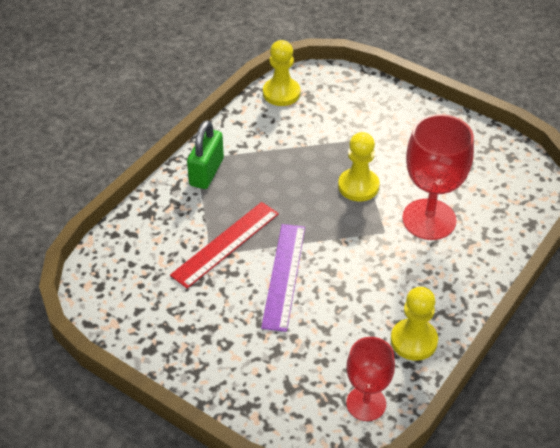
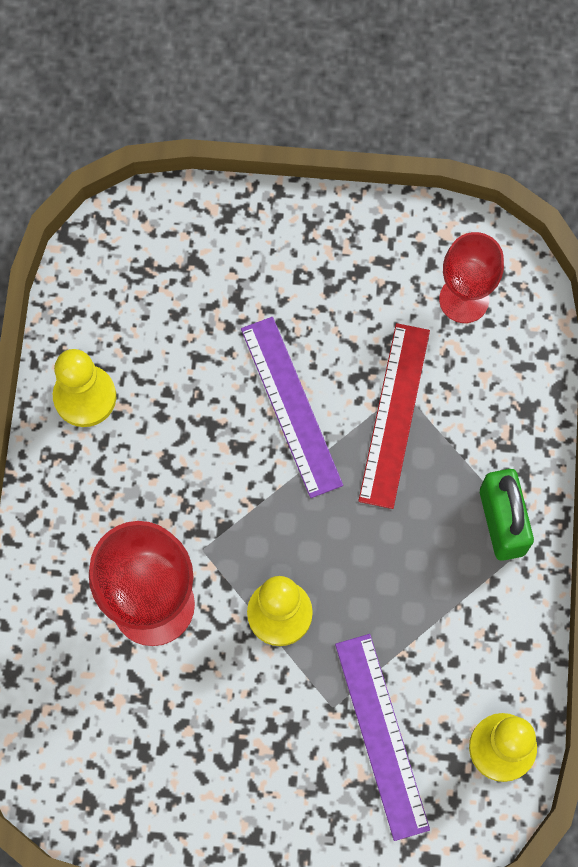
camera: 150 degrees right, 25 degrees up
red goblet [346,337,395,421] -> red goblet moved to [439,232,504,323]
none -> purple ruler [335,634,430,841]

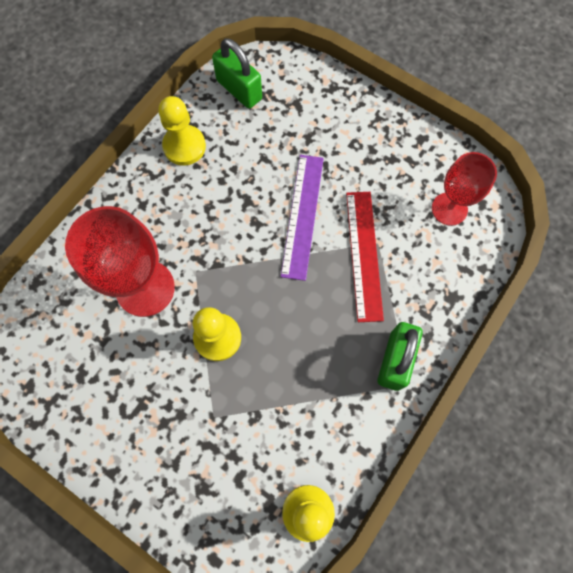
camera: 30 degrees right, 0 degrees up
purple ruler [335,634,430,841] -> none
red ruler [358,323,430,509] -> red ruler turned 45 degrees counterclockwise [346,192,384,322]
none -> green padlock [212,38,262,109]

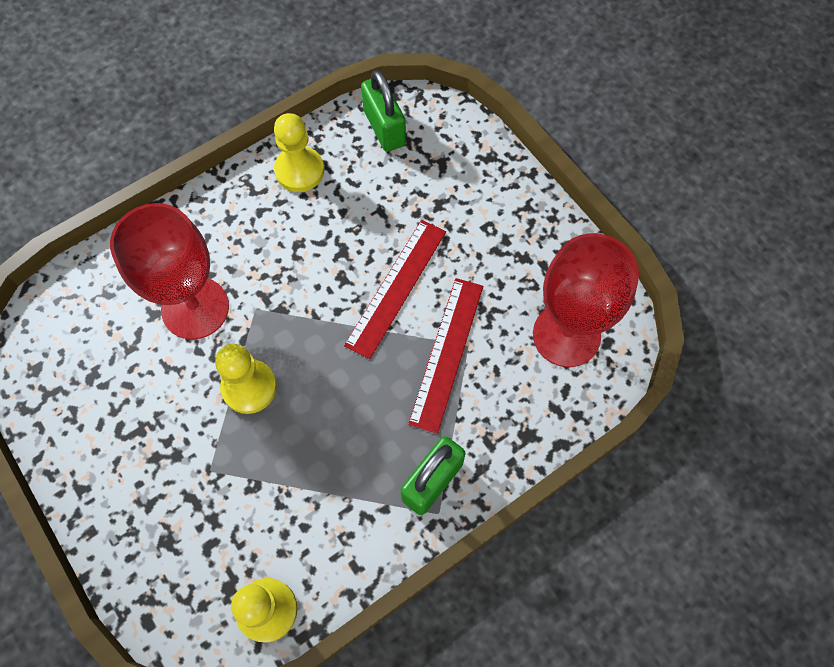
camera: 20 degrees right, 5 degrees down
purple ruler [281,155,324,281] -> red ruler [344,220,446,359]
red goblet [432,152,497,226] -> red goblet [533,233,639,367], size x1.57

